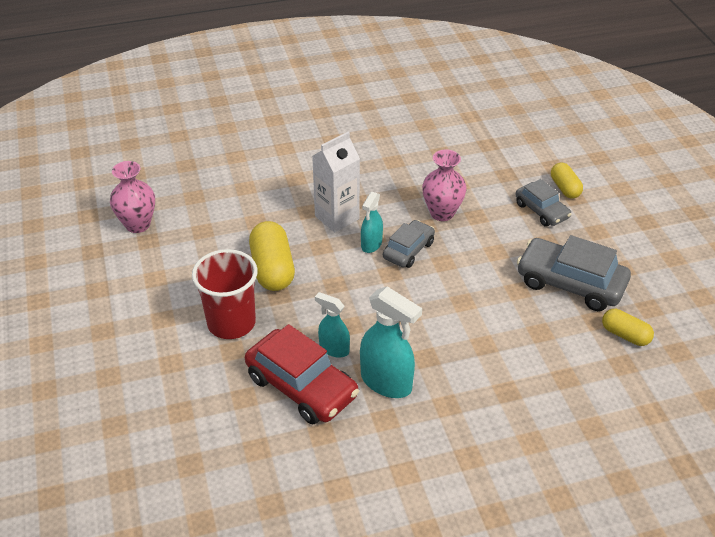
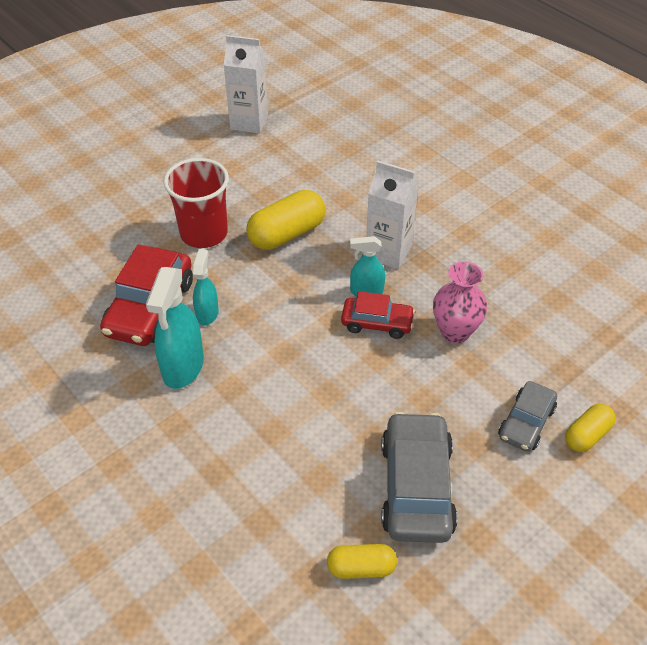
camera: 65 degrees right, 5 degrees up
pink vase [110,161,155,233] -> none
grey car [383,220,435,268] -> red car [341,291,415,339]
yellow capsule [602,309,654,346] -> yellow capsule turned 75 degrees clockwise [327,544,397,579]
none -> white carton [224,35,268,134]

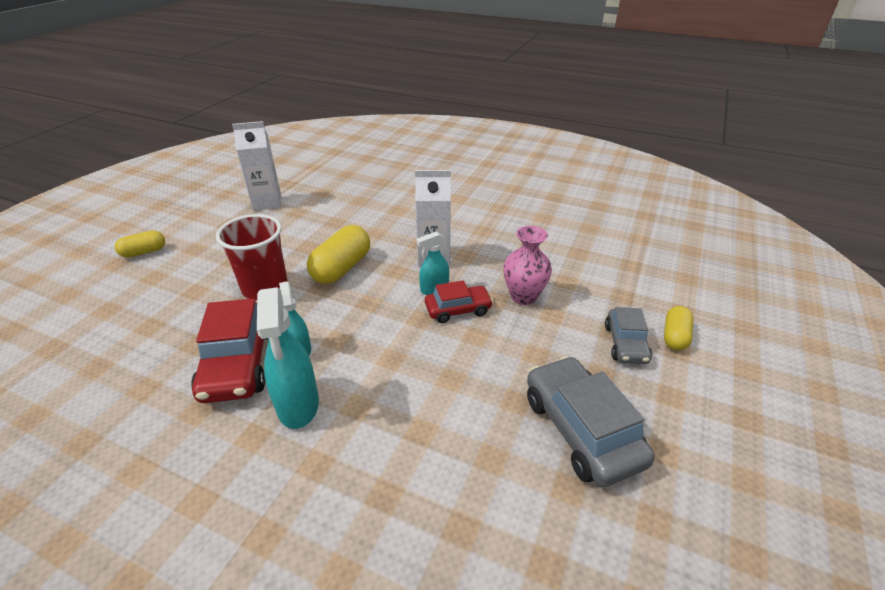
camera: 25 degrees left, 10 degrees down
yellow capsule [327,544,397,579] -> yellow capsule moved to [115,230,165,258]

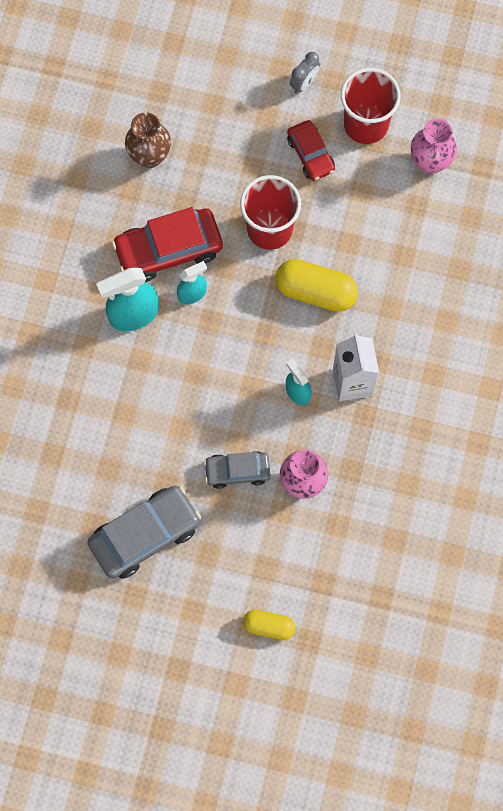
camera: 80 degrees right, 35 degrees up
yellow capsule [115,230,165,258] -> grey clock [290,52,320,93]
white carton [232,121,281,211] -> pink vase [411,119,457,174]
red car [425,280,493,323] -> red car moved to [287,120,335,181]
grey car [605,307,652,364] -> grey car moved to [204,451,270,489]
none -> brown vase [125,112,171,168]
none -> red cup [341,68,401,144]

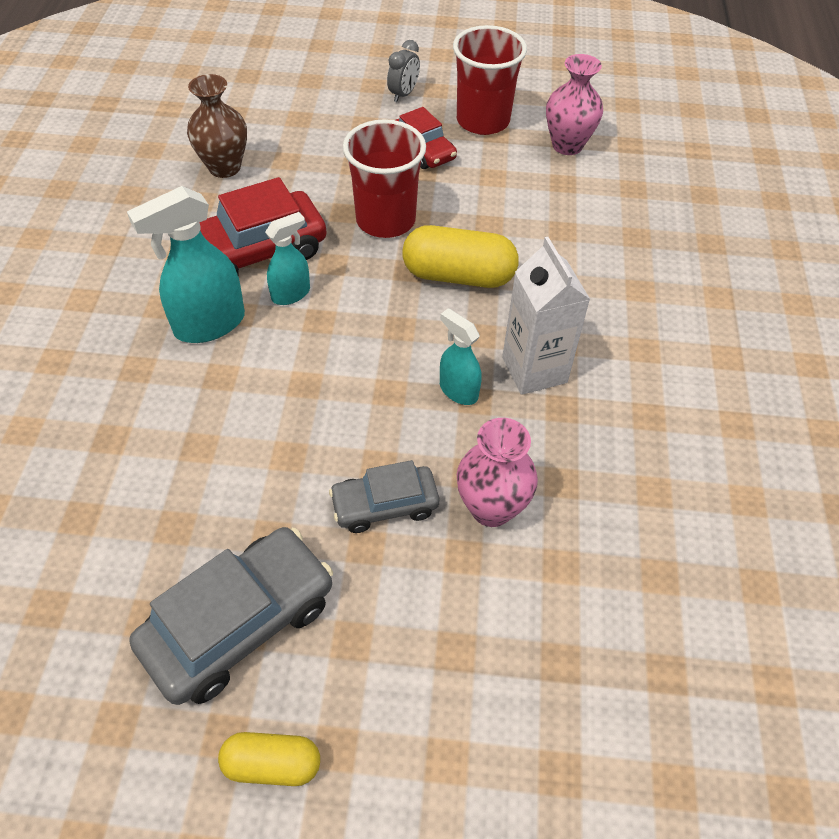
camera: 10 degrees left, 20 degrees down
yellow capsule [243,610,295,640] -> yellow capsule moved to [218,732,320,786]

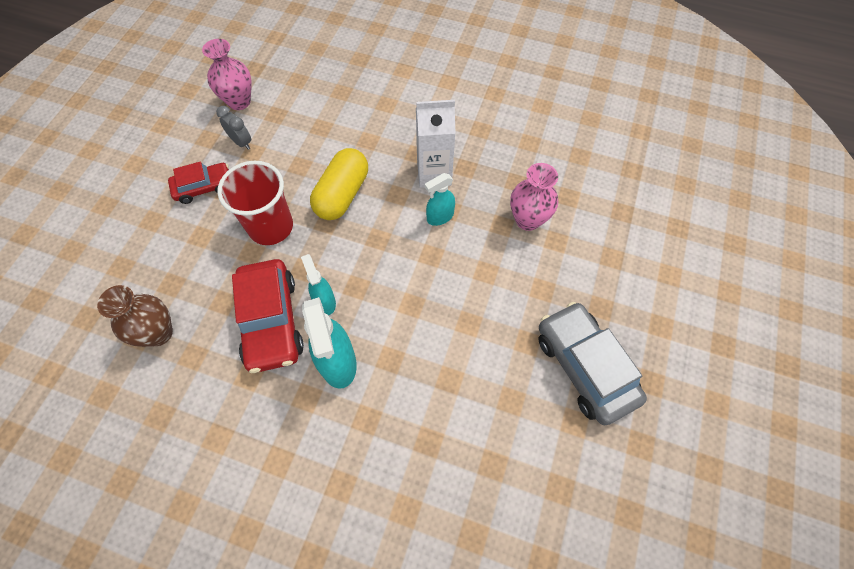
camera: 75 degrees left, 10 degrees up
yellow capsule [218,732,320,786] -> none
grey car [329,460,439,533] -> none
grey clock [387,40,420,102] -> grey clock moved to [216,106,251,150]
red cup [453,25,527,135] -> none

